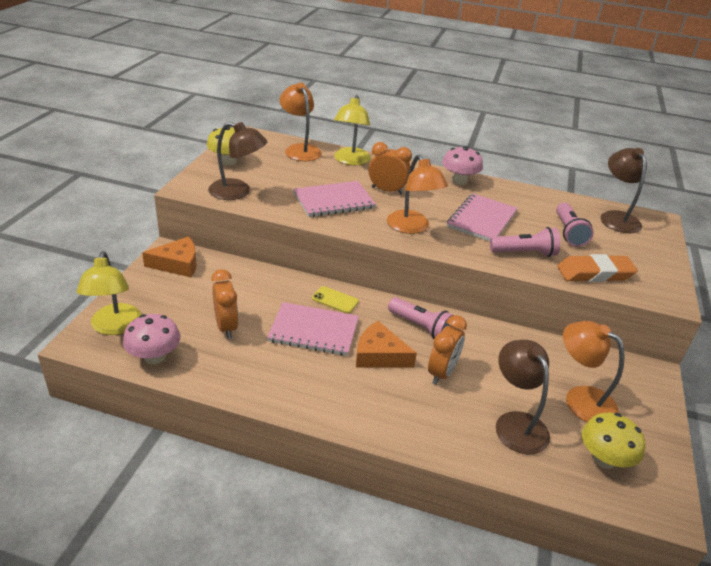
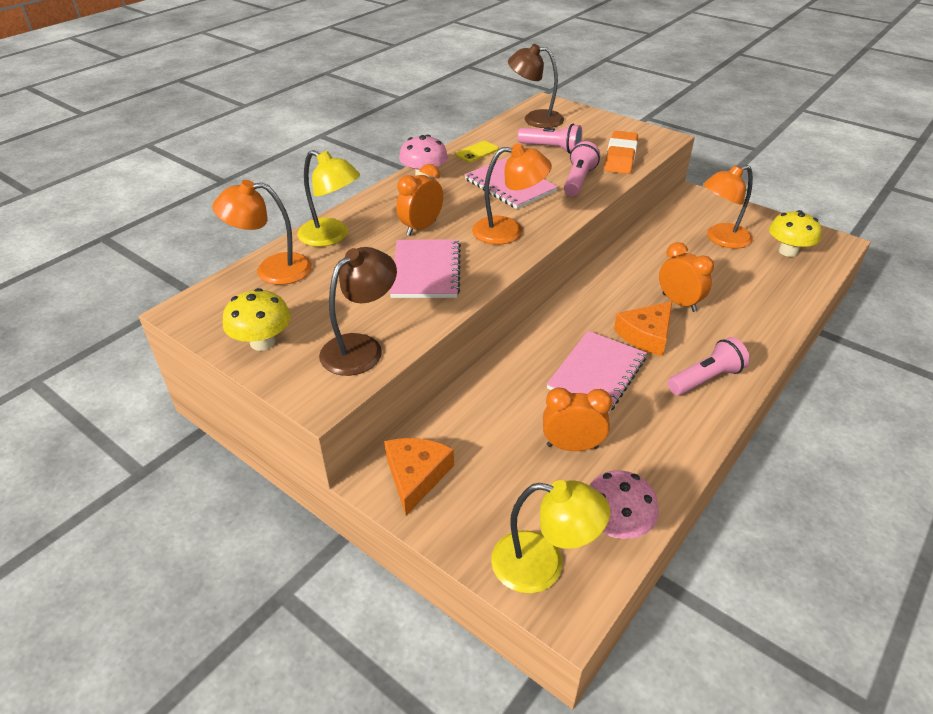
camera: 65 degrees left, 5 degrees up
yellow phone [312,286,359,313] -> yellow phone moved to [455,141,499,162]
pink flashlight [388,297,454,339] -> pink flashlight moved to [668,337,750,395]
brown lamp [496,340,550,455] -> none

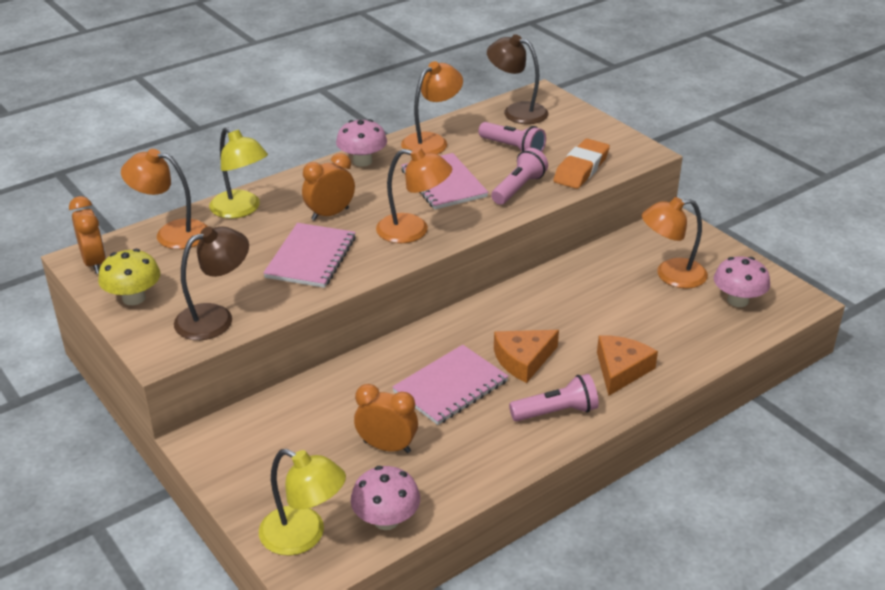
camera: 15 degrees right, 5 degrees down
orange cheese [384,438,454,516] -> orange cheese moved to [597,335,658,396]
yellow phone [455,141,499,162] -> orange lamp [401,61,463,154]
orange clock [659,242,714,312] -> orange clock moved to [69,196,106,274]
yellow mushroom [769,210,822,257] -> pink mushroom [714,256,770,307]

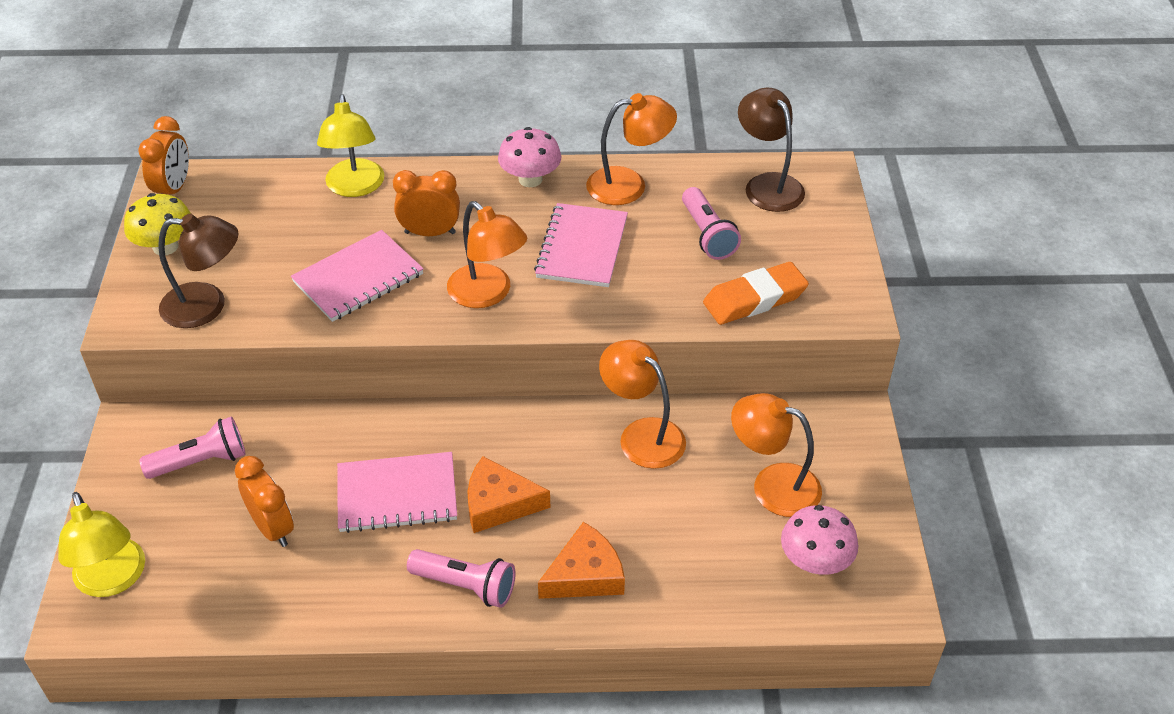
camera: 35 degrees right, 10 degrees up
orange lamp [121,149,208,249] -> orange lamp moved to [599,340,686,469]
pink mushroom [351,466,420,530] -> none
pink flashlight [491,148,548,205] -> pink flashlight moved to [139,416,246,479]

